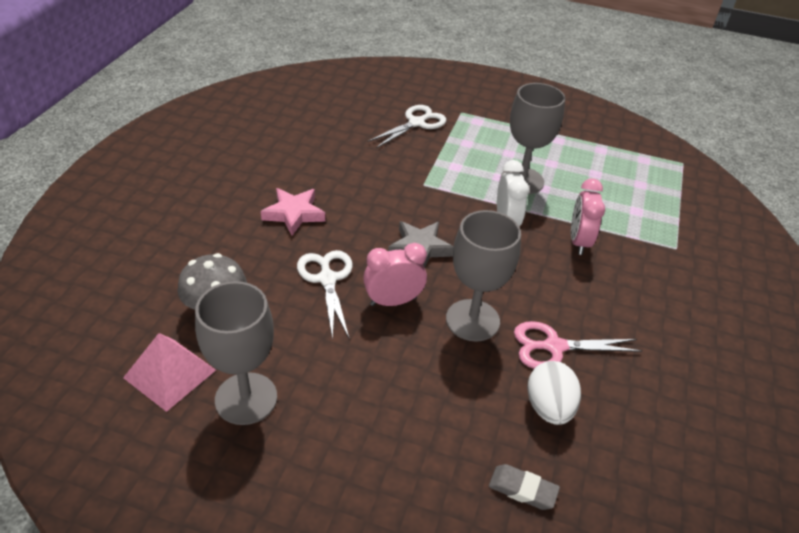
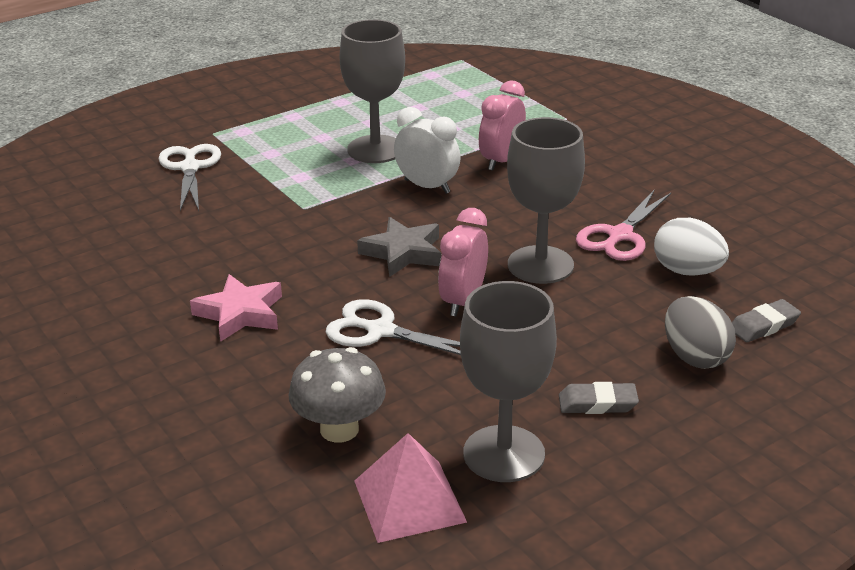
camera: 50 degrees left, 10 degrees down
pink clock [571,178,605,255] -> pink clock turned 75 degrees clockwise [479,80,526,171]
none -> grey eraser [559,382,639,414]
none -> grey egg [665,296,736,369]

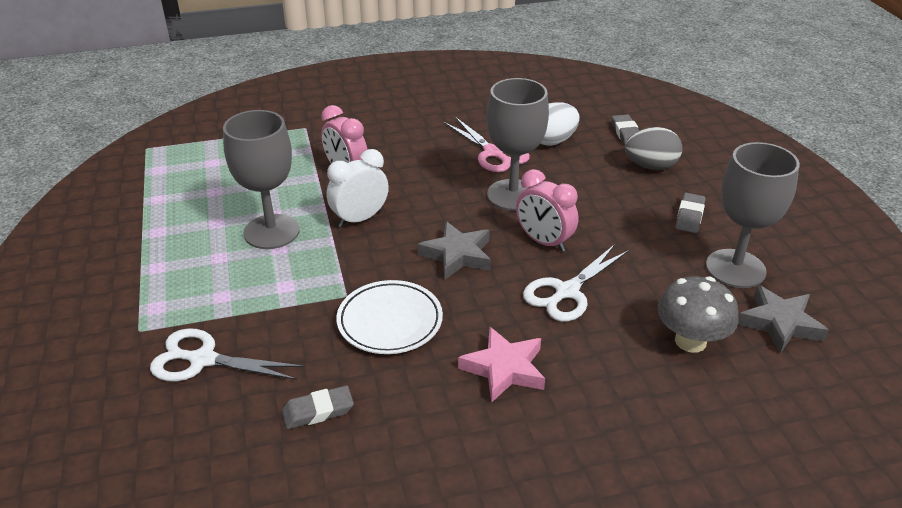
camera: 70 degrees left, 5 degrees up
pink pyramid [354,433,467,543] -> grey star [738,285,829,353]
none -> grey eraser [282,386,354,429]
none -> white plate [336,280,443,354]

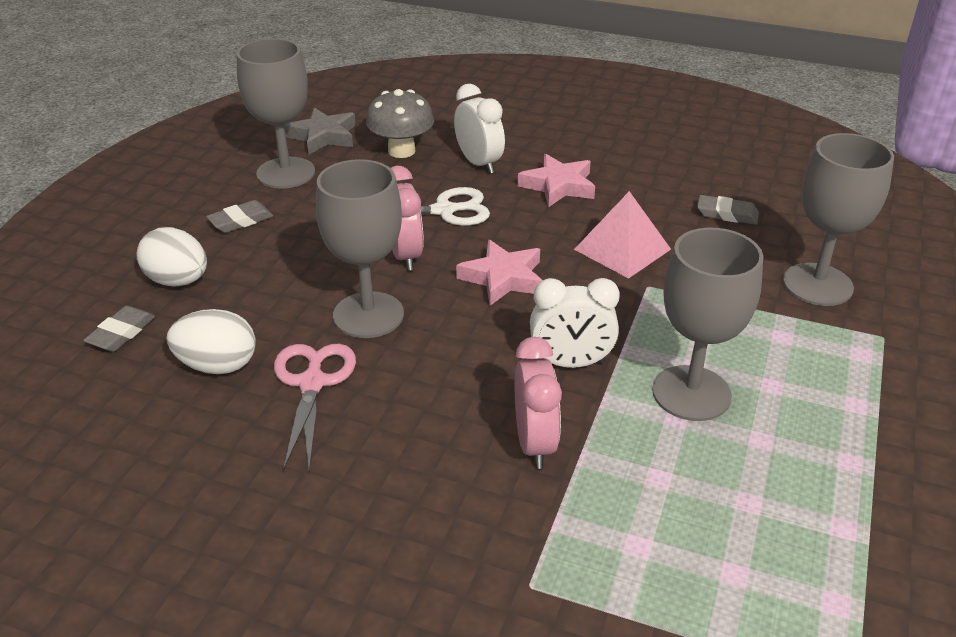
camera: 145 degrees left, 0 degrees up
white scissors [150,328,304,382] -> grey goblet [783,133,894,306]
white plate [336,280,443,354] -> pink pyramid [574,191,671,279]
grey star [418,221,491,279] -> pink star [456,240,543,306]
grey egg [625,127,683,170] -> white egg [136,227,207,287]
none -> white clock [454,84,505,174]

